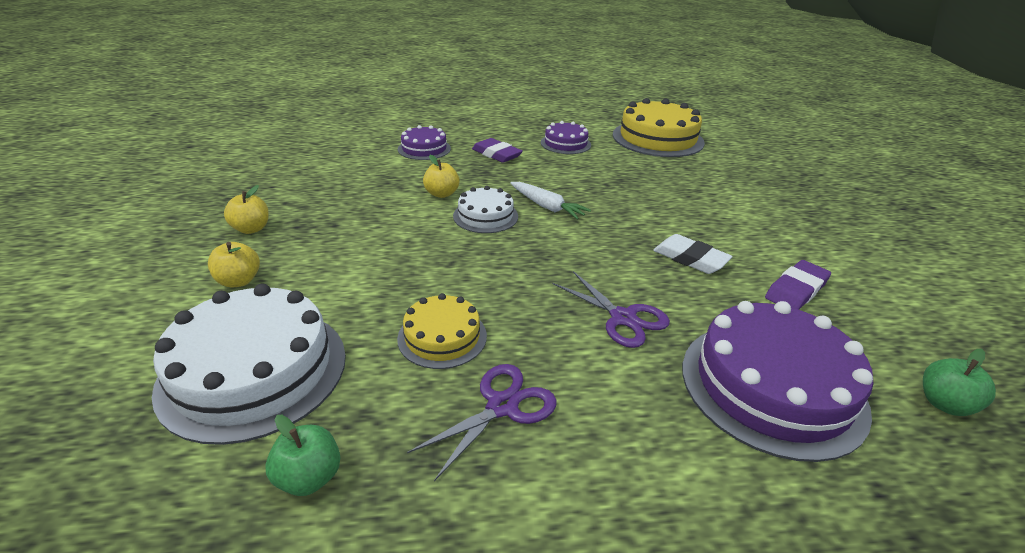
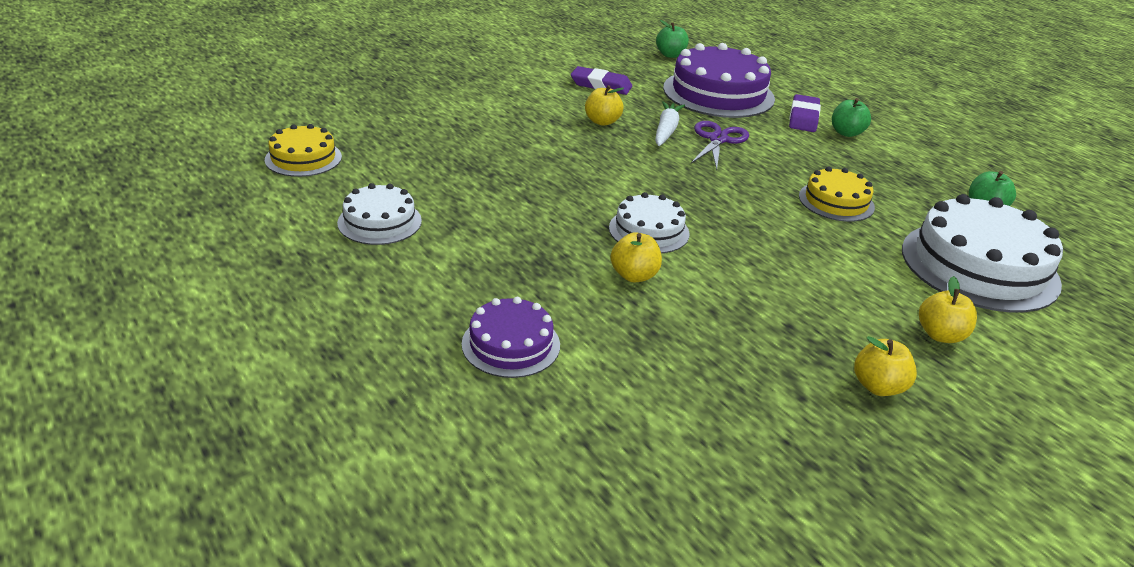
camera: 120 degrees left, 0 degrees up
purple scissors [407,364,557,481] -> none
purple eraser [472,138,523,163] -> purple eraser moved to [789,94,821,132]
white carrot [510,182,591,220] -> white carrot moved to [655,101,685,146]
purple cake [541,121,591,154] -> white cake [337,183,422,245]
yellow cake [613,98,705,157] -> yellow cake [265,124,342,177], size x0.54
white eraser [653,234,733,274] -> yellow apple [585,85,624,126]
none -> green apple [832,98,871,137]

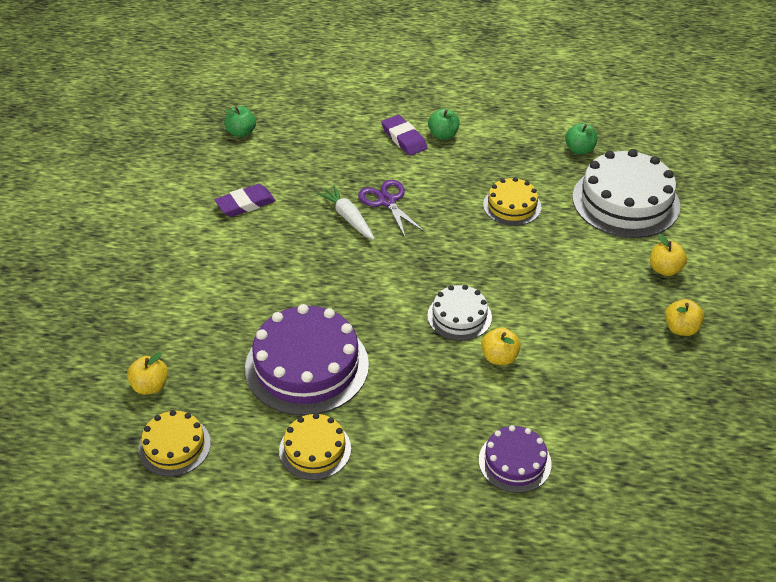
camera: 45 degrees left, 10 degrees up
white cake [337,183,422,245] -> yellow cake [279,413,351,480]
yellow apple [585,85,624,126] -> yellow apple moved to [127,352,168,395]
purple cake [663,43,775,118] -> purple cake moved to [245,304,369,416]

